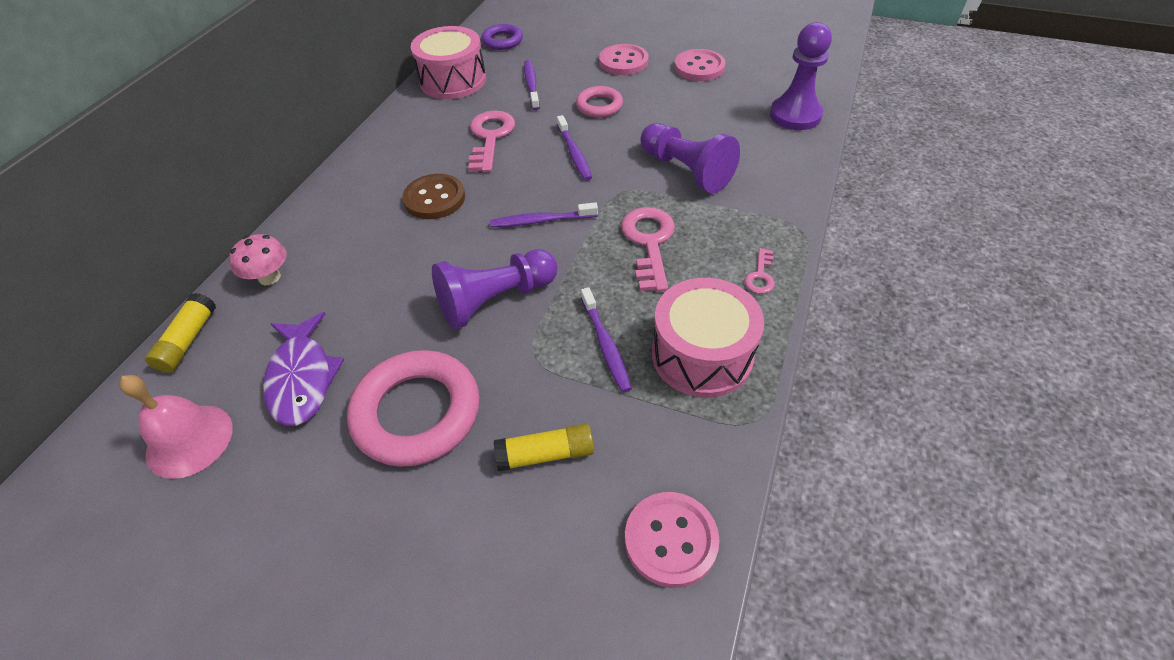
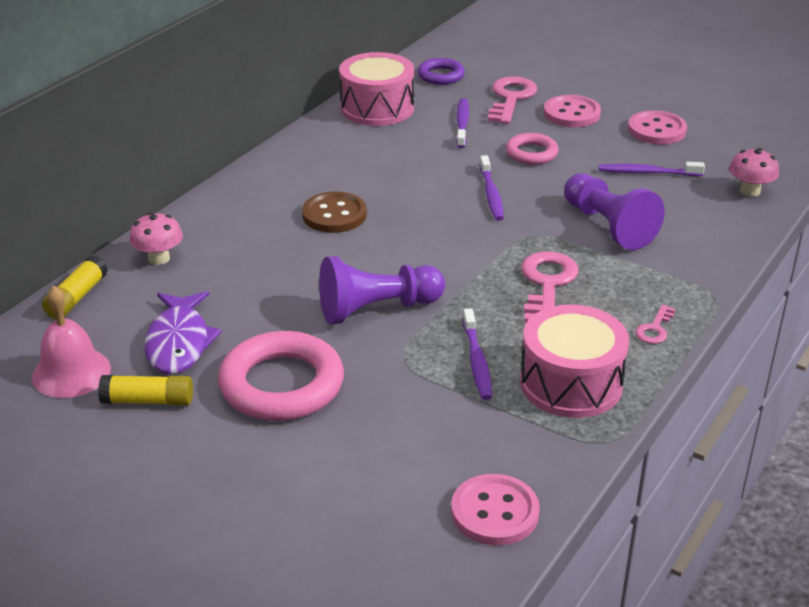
camera: 10 degrees right, 15 degrees down
pink key [468,111,515,172] -> pink key moved to [488,76,537,124]
purple toothbrush [490,202,598,227] -> purple toothbrush moved to [599,162,705,176]
yellow glue stick [494,423,594,471] -> yellow glue stick moved to [98,375,193,406]
purple pawn [770,22,832,130] -> pink mushroom [729,148,779,197]

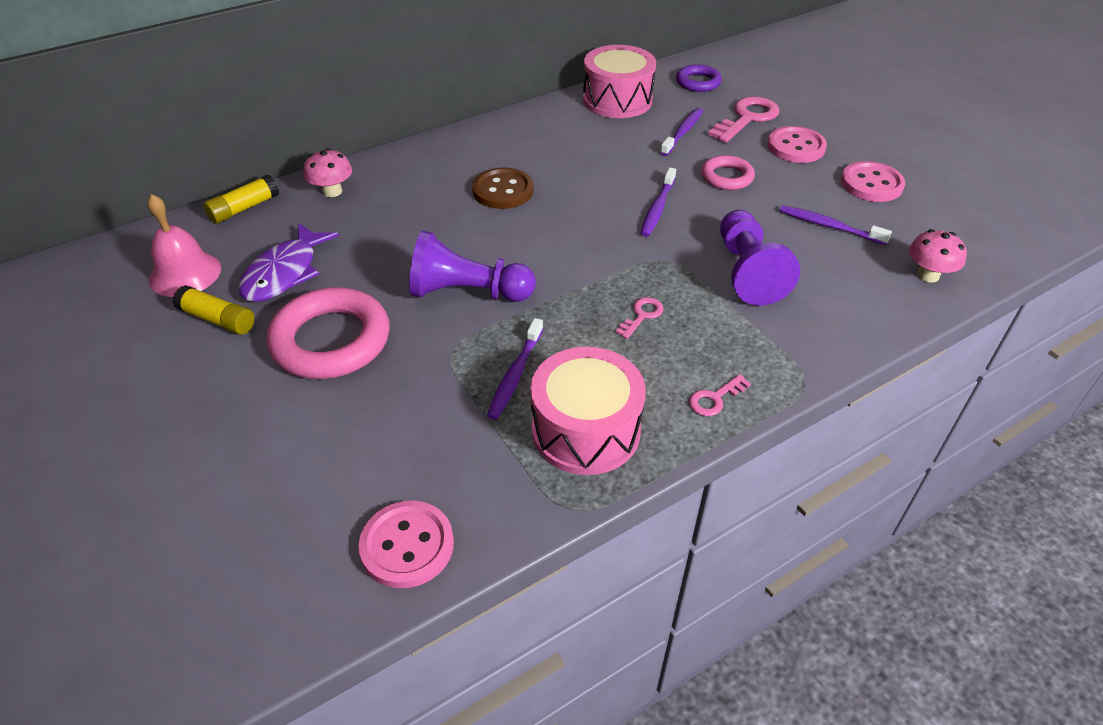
camera: 25 degrees right, 10 degrees up
pink key [521,251,578,323] -> pink key [615,297,664,339], size x0.51

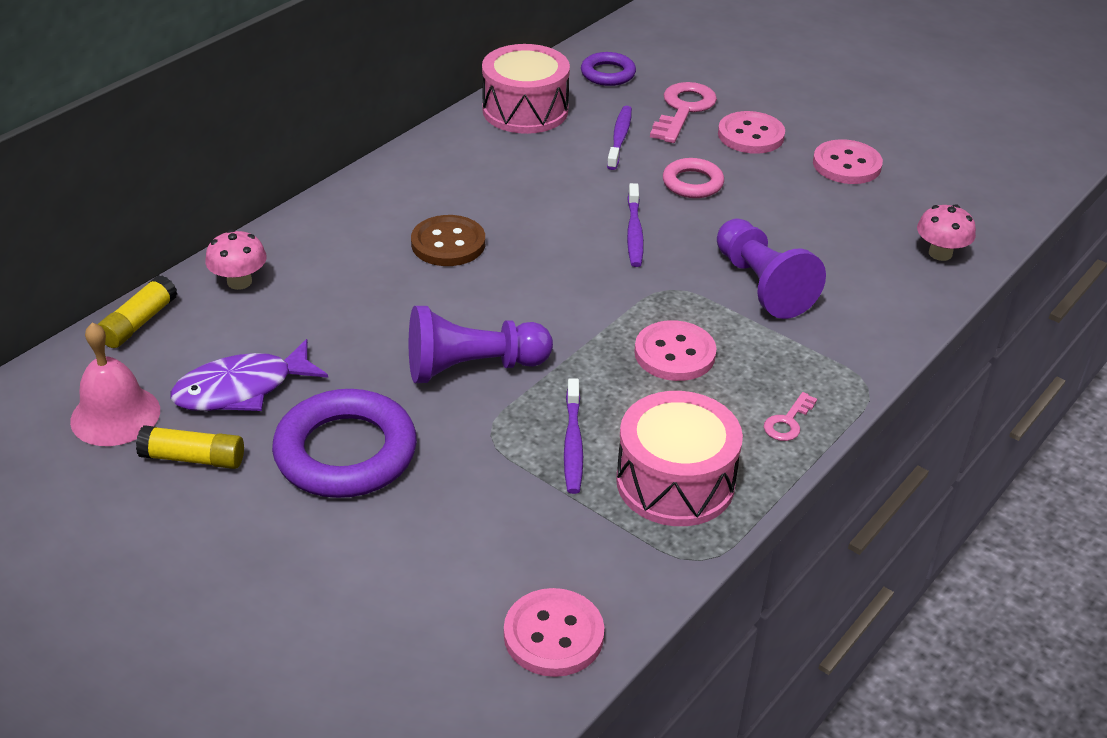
camera: 20 degrees left, 5 degrees down
purple fish [238,223,339,302] -> purple fish turned 60 degrees clockwise [170,339,328,411]
pink ring [267,287,390,379] -> purple ring [272,389,417,498]
pink key [615,297,664,339] -> pink button [634,320,717,381]
purple toothbrush [780,205,892,245] -> none

